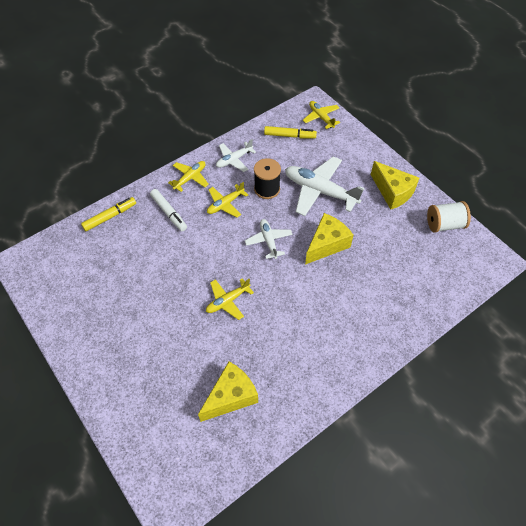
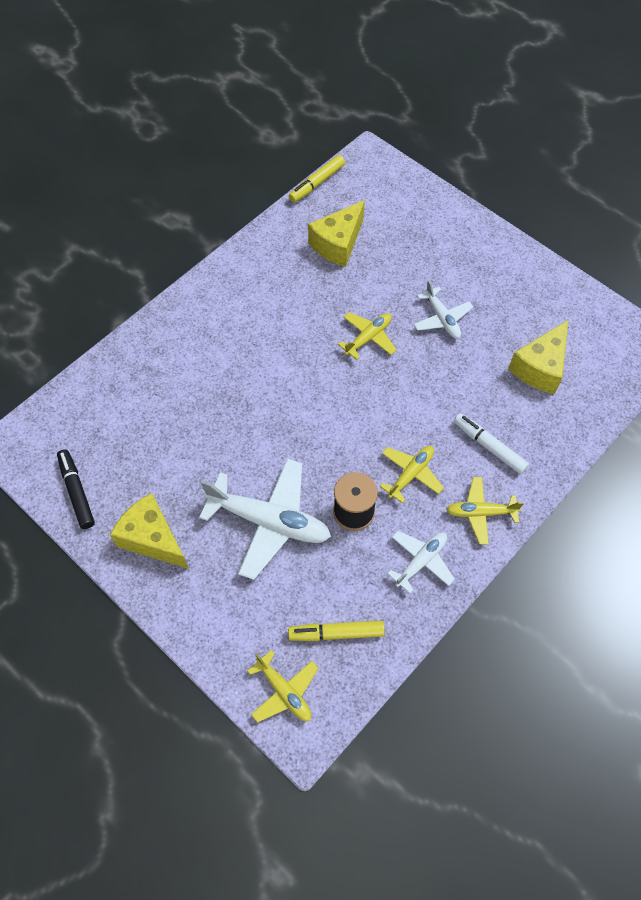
camera: 170 degrees right, 5 degrees up
yellow marker [81,197,136,231] -> yellow marker moved to [289,155,345,203]
yellow plane [168,161,209,192] -> yellow plane turned 60 degrees clockwise [446,477,524,544]
white plane [245,219,293,259] -> white plane moved to [413,281,473,339]
yellow cheese [305,213,353,265] -> yellow cheese moved to [508,320,568,394]
white spool [427,201,471,233] -> black marker [57,449,95,529]

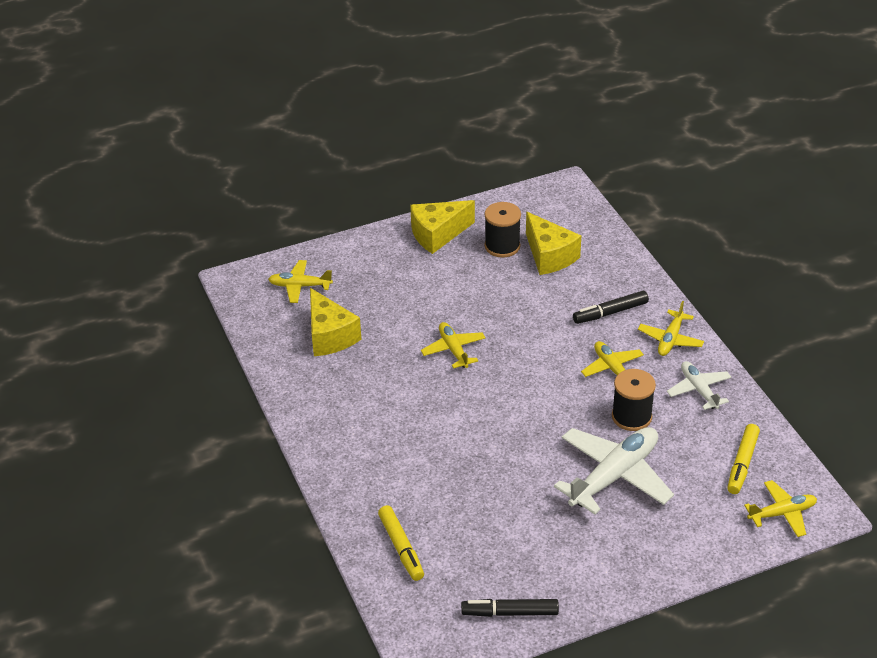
camera: 65 degrees left, 20 degrees down
yellow cheese [110,493,189,569] -> yellow cheese moved to [410,200,475,254]
yellow marker [289,155,345,203] -> yellow marker moved to [378,505,424,581]
white plane [413,281,473,339] -> none
white marker [454,413,529,474] -> black marker [573,291,649,324]
none -> yellow plane [268,260,333,303]
none -> black spool [485,202,521,258]

